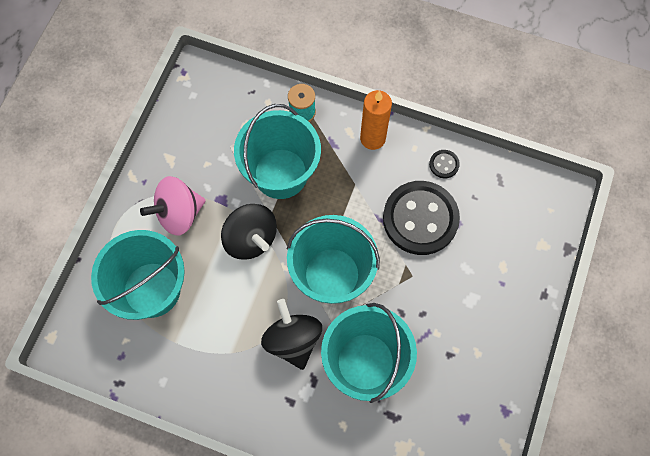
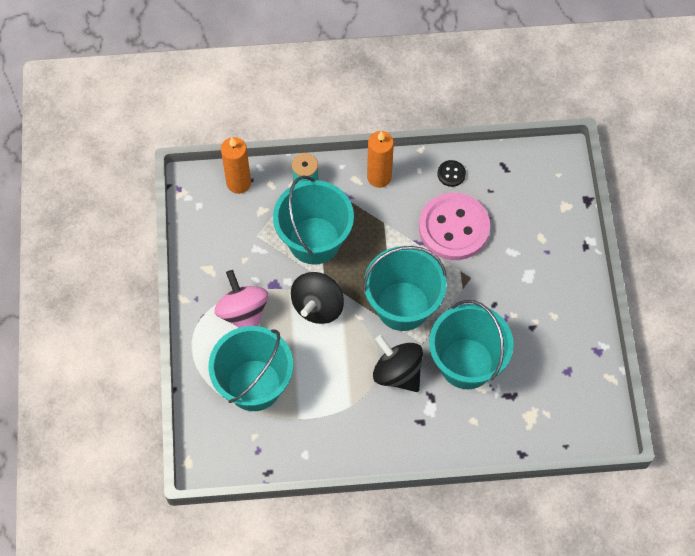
camera: 25 degrees left, 5 degrees down
pink spinning top [140,176,206,236] -> pink spinning top turned 120 degrees clockwise [214,270,268,327]
black spinning top [221,204,277,260] -> black spinning top turned 90 degrees clockwise [291,272,344,324]
black button [383,181,460,255] -> pink button [419,193,490,260]
none -> orange candle [221,137,251,194]

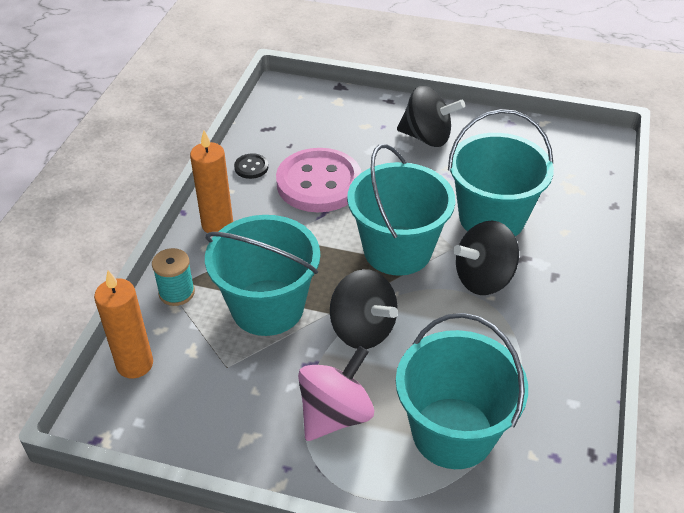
camera: 70 degrees left, 20 degrees down
pink spinning top [214,270,268,327] -> pink spinning top turned 135 degrees clockwise [298,346,374,441]
none -> black spinning top [397,86,465,147]

